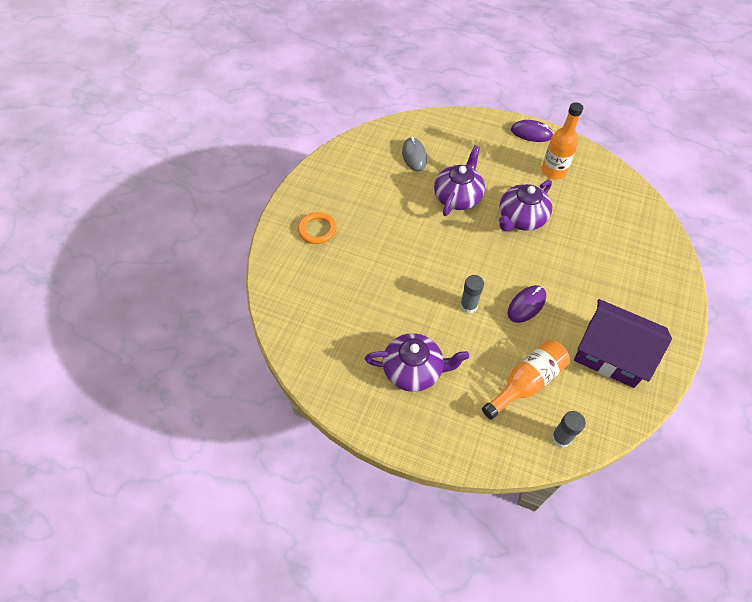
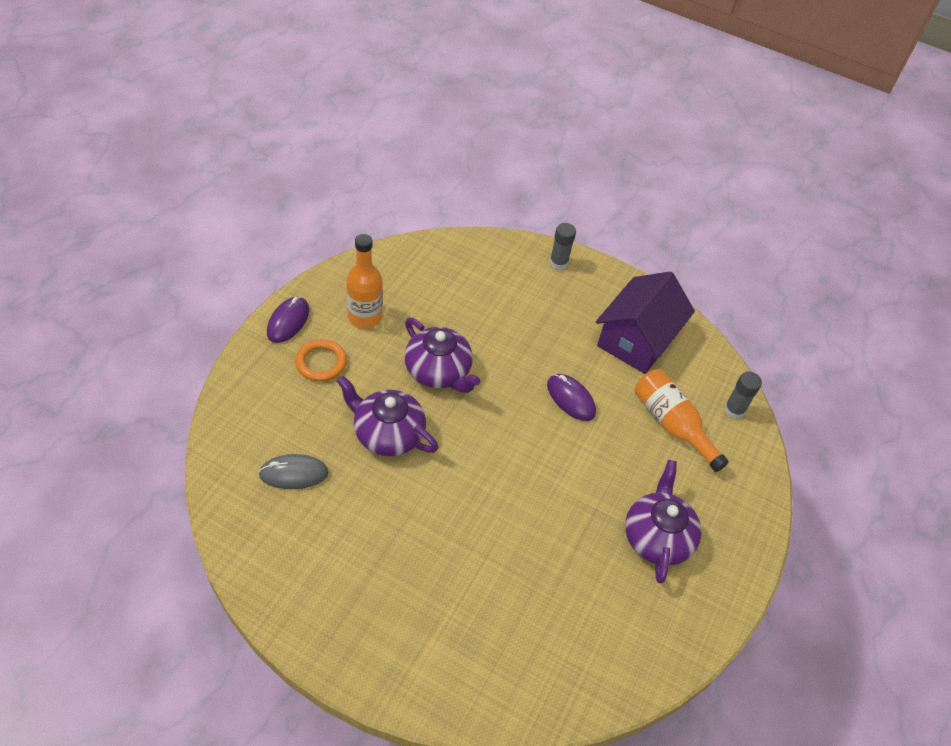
camera: 90 degrees left, 5 degrees down
orange ring [298,212,337,244] -> orange ring moved to [295,339,347,382]
grey glue stick [460,275,484,313] -> grey glue stick moved to [549,223,576,270]

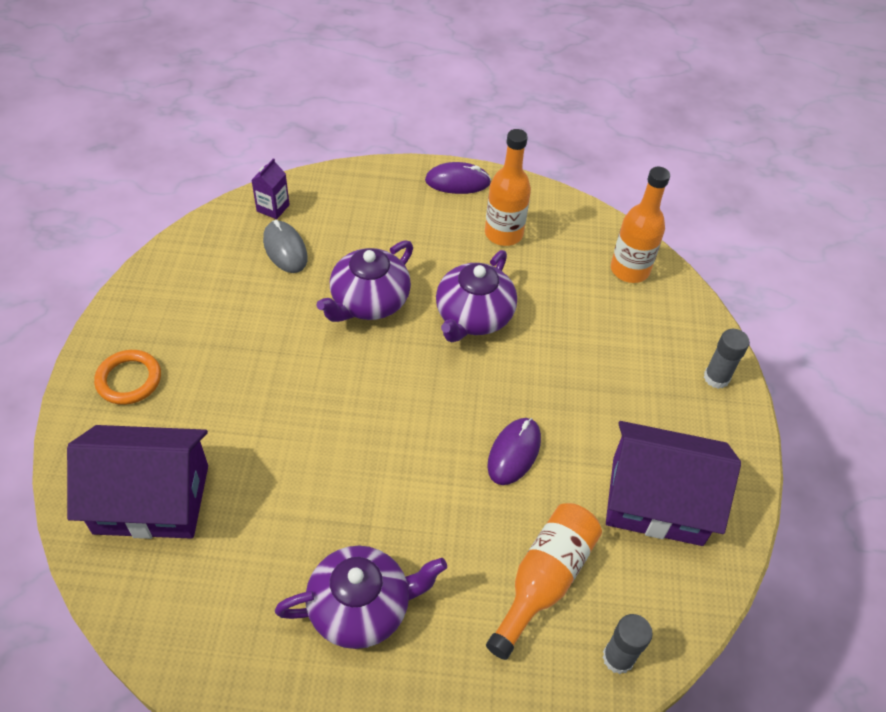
camera: 70 degrees right, 0 degrees up
orange ring [295,339,347,382] -> orange ring moved to [94,350,161,405]
purple teapot [337,376,438,456] -> purple teapot turned 150 degrees counterclockwise [317,240,413,322]
none -> purple house [67,425,208,539]
none -> purple carton [251,158,290,219]
none -> orange bottle [611,167,670,283]

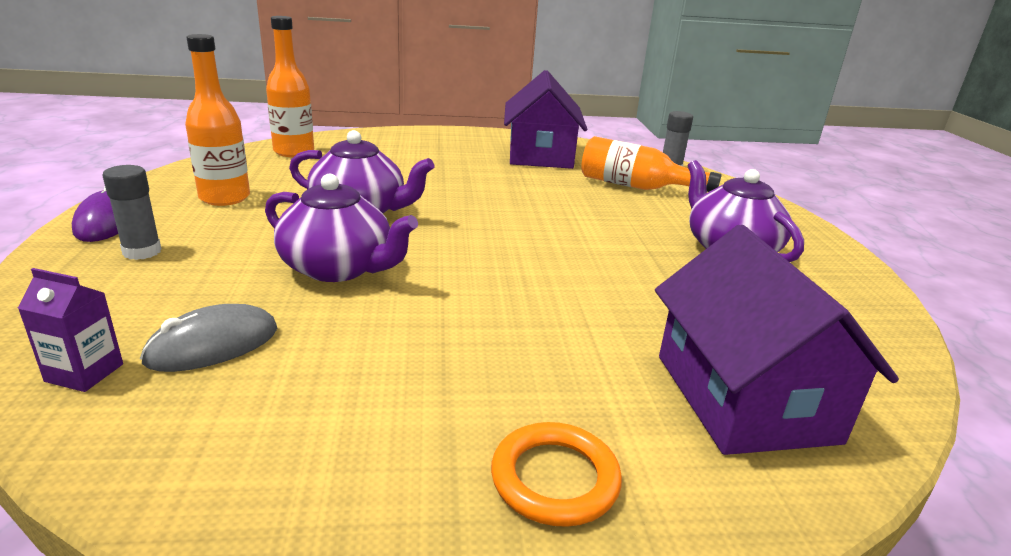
camera: 100 degrees left, 25 degrees down
purple mouse [487,418,541,485] -> none
grey glue stick [704,329,750,389] -> grey glue stick moved to [102,165,162,260]

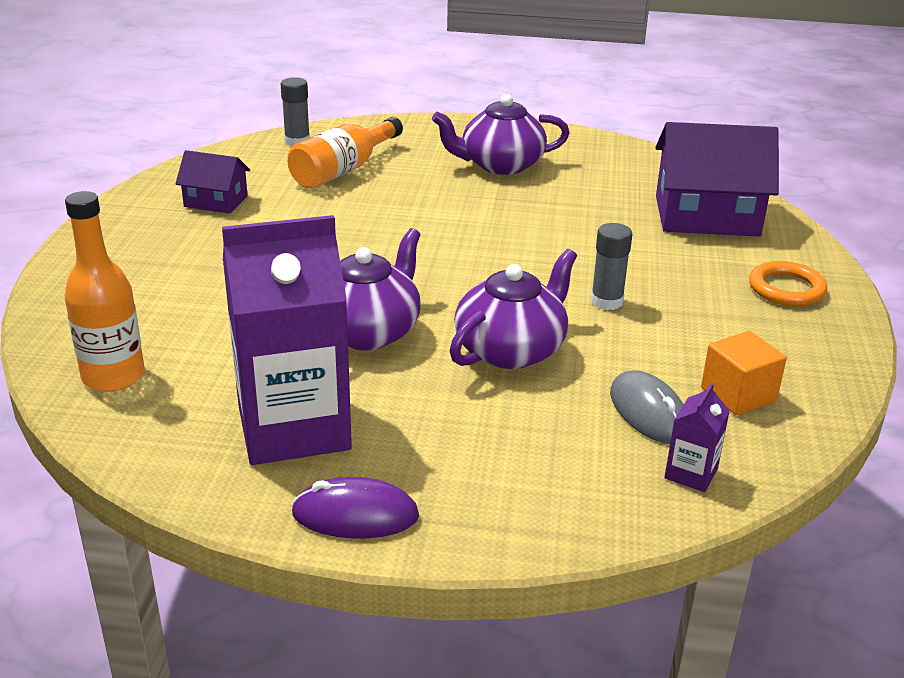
camera: 75 degrees left, 5 degrees up
grey glue stick [102,165,162,260] -> grey glue stick moved to [591,223,632,310]
orange bottle [185,34,250,206] -> purple carton [222,215,352,465]
purple house [504,70,587,169] -> purple house [175,150,250,214], size x0.53
none -> orange cube [701,331,787,415]

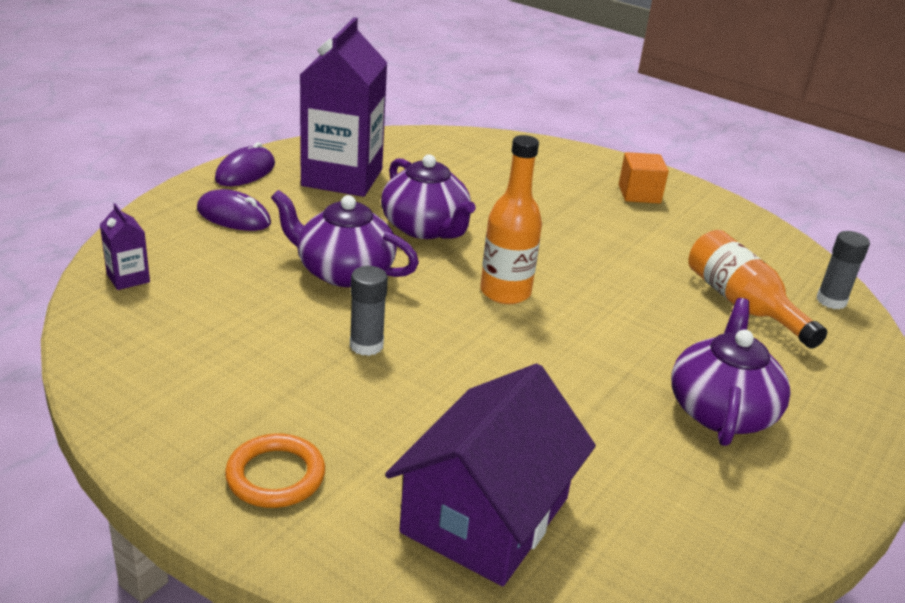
camera: 115 degrees right, 0 degrees up
orange bottle [65,191,145,392] -> orange bottle moved to [480,135,542,304]
purple house [175,150,250,214] -> none
purple teapot [449,249,577,369] -> purple teapot turned 135 degrees clockwise [271,190,419,287]
grey mouse [610,370,684,444] -> none
orange cube [701,331,787,415] -> orange cube moved to [619,152,669,203]
none -> purple mouse [197,189,271,231]

